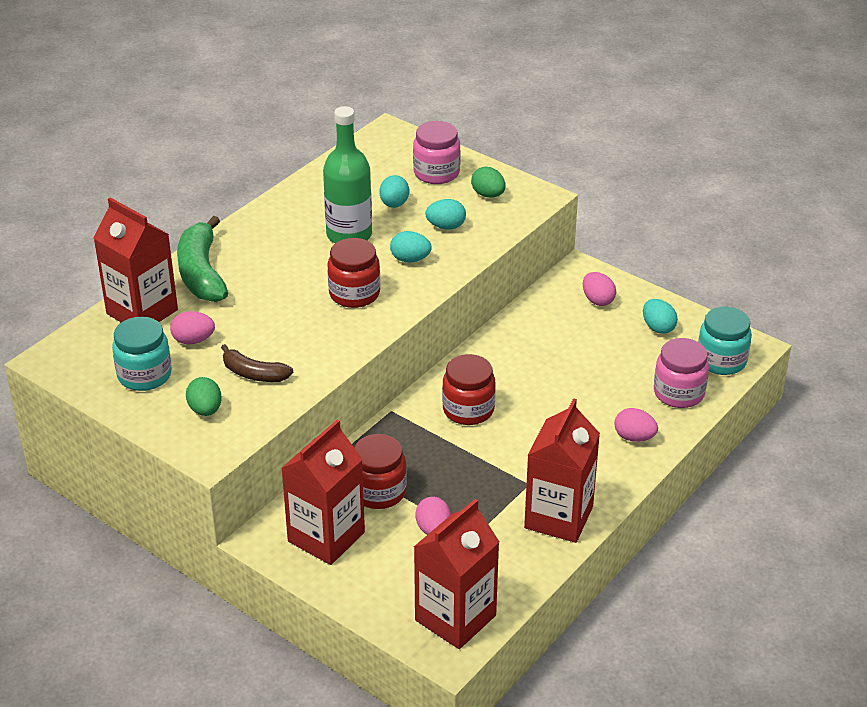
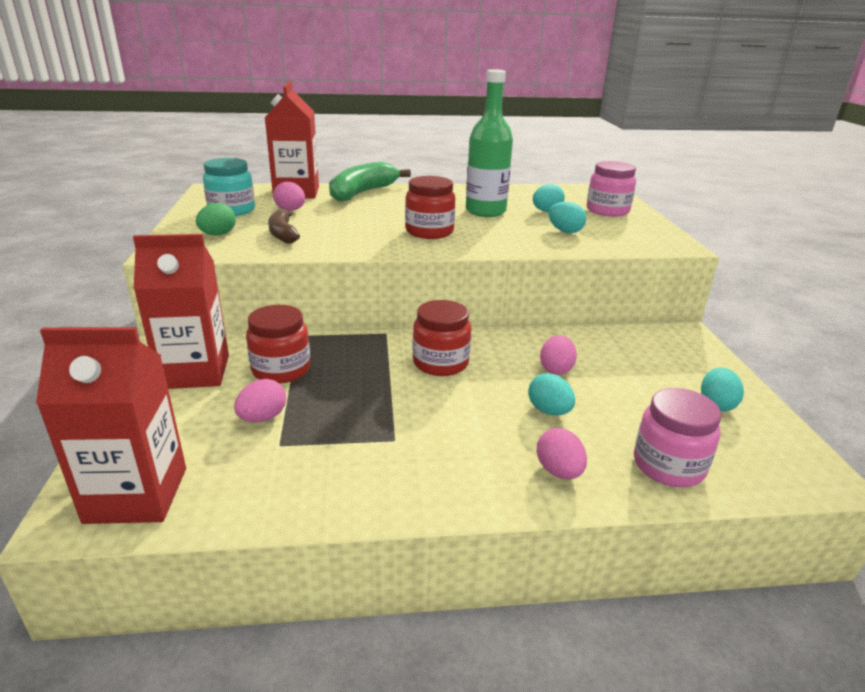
camera: 45 degrees right, 10 degrees down
turquoise egg [390,231,432,263] -> turquoise egg moved to [528,373,575,416]
green egg [471,167,506,198] -> none
red carton [524,398,600,543] -> none
pink egg [583,272,616,306] -> pink egg moved to [540,335,577,375]
turquoise jar [698,307,752,375] -> none

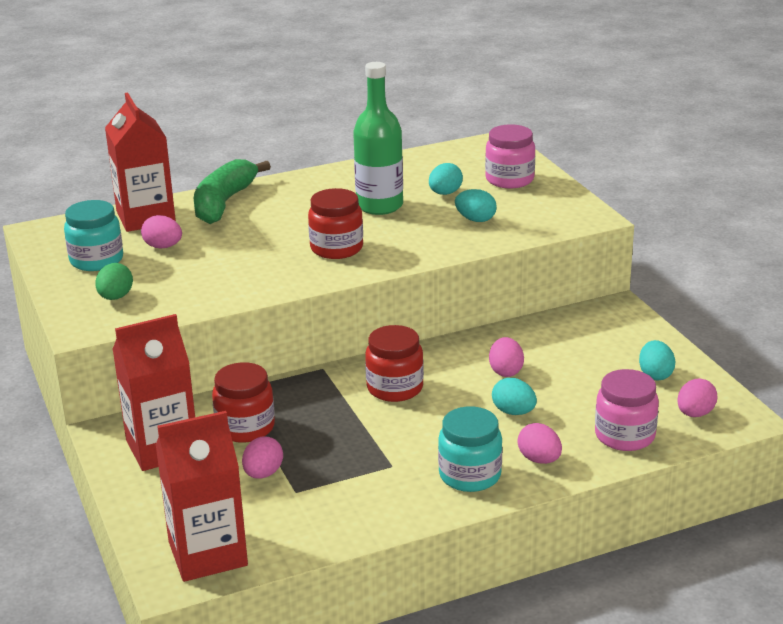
camera: 15 degrees left, 0 degrees up
brown banana [268,210,300,244] -> none
none -> turquoise jar [438,406,502,492]
none -> pink egg [677,378,718,417]

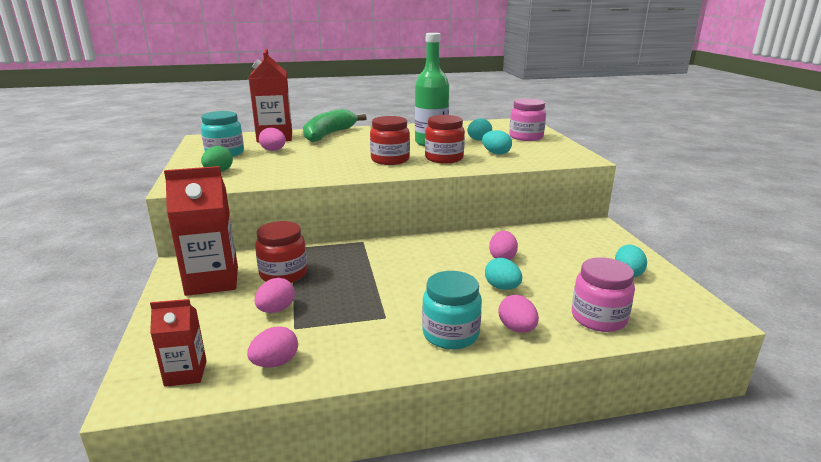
camera: 10 degrees right, 5 degrees down
red carton [156,411,248,582] -> red carton [150,299,207,387], size x0.55
red jar [365,325,424,402] -> red jar moved to [425,115,465,164]
pink egg [677,378,718,417] -> pink egg moved to [247,326,298,368]

